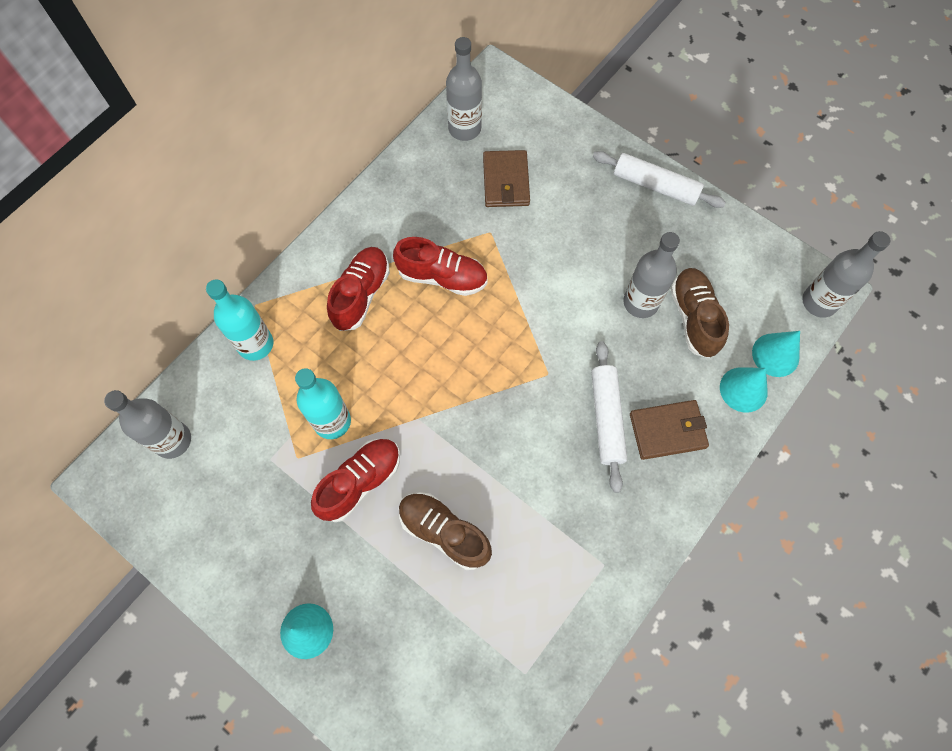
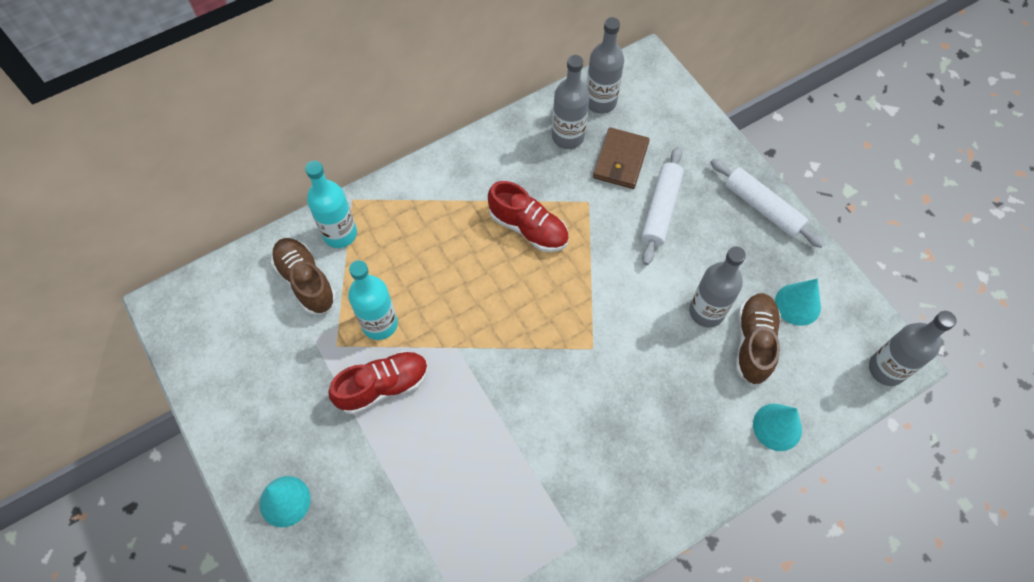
camera: 20 degrees right, 5 degrees down
grey bottle [104,390,191,459] -> grey bottle moved to [552,55,590,149]
red shoe [327,247,390,331] -> none
brown shoe [399,492,492,570] -> brown shoe moved to [271,238,336,315]
white rolling pin [591,341,627,493] -> white rolling pin moved to [641,147,684,265]
brown wallet [630,400,709,460] -> none
turquoise cone [752,331,800,377] -> turquoise cone moved to [775,279,821,326]

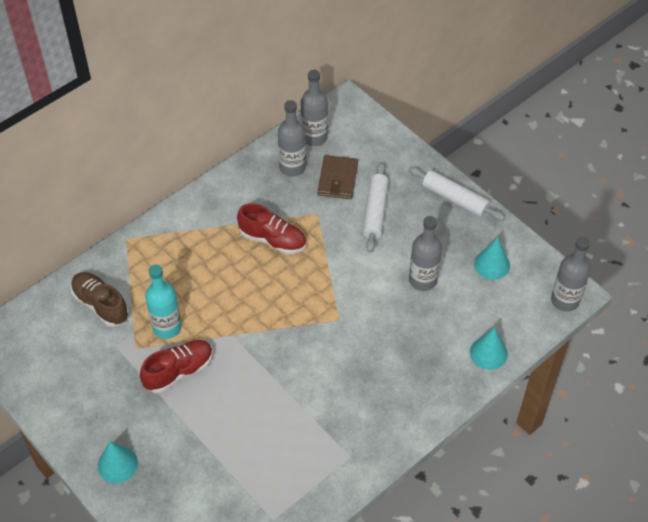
camera: 10 degrees left, 10 degrees down
turquoise bottle [305,161,357,248] -> none
brown shoe [736,293,781,385] -> none

